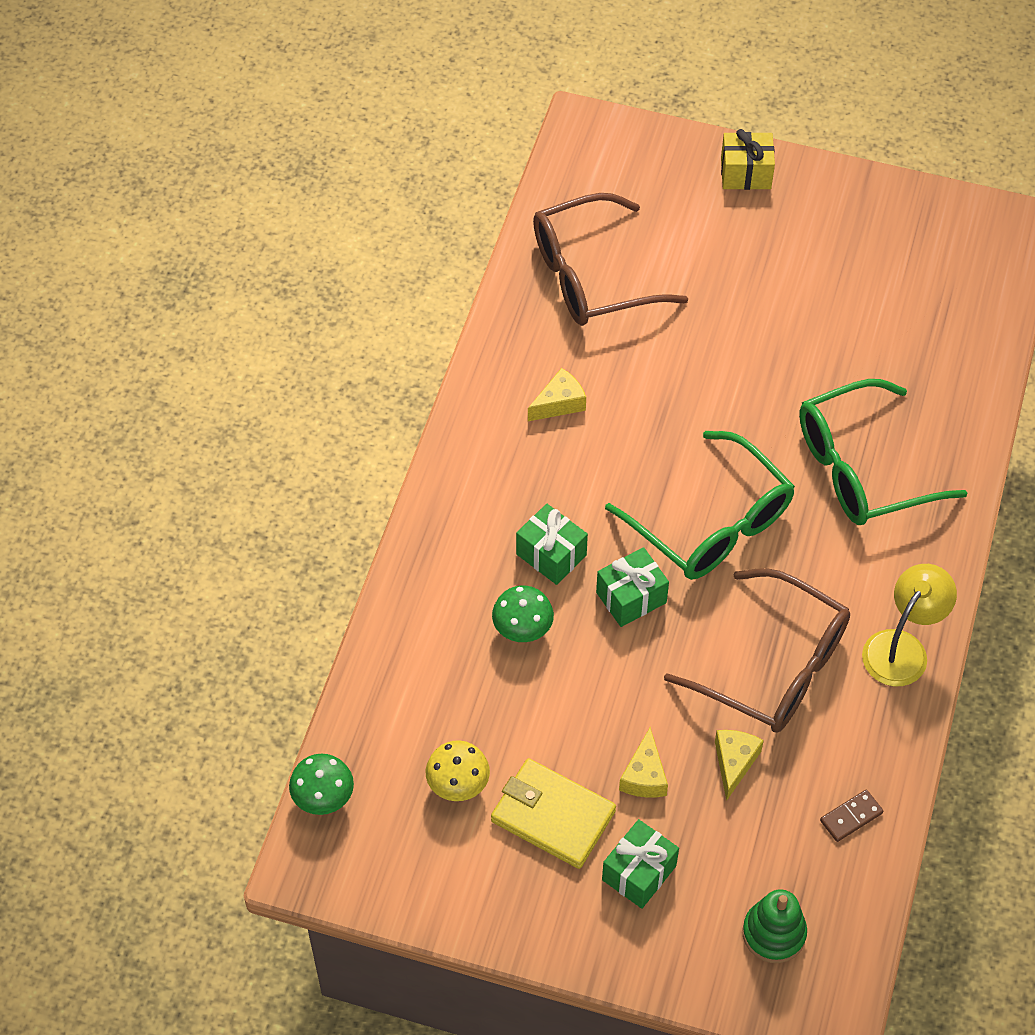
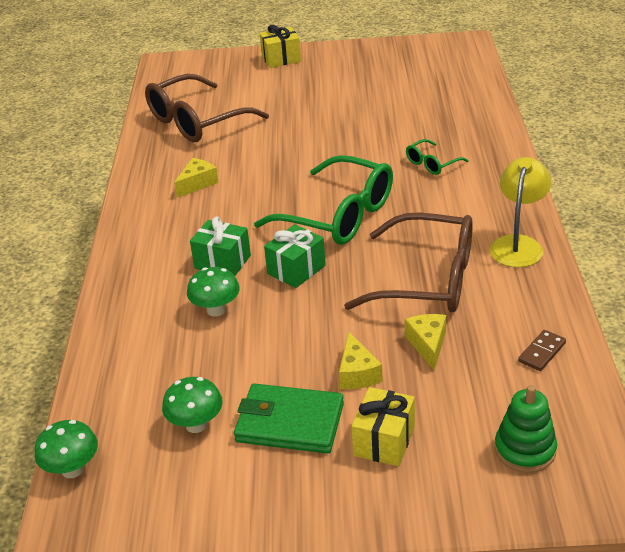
camera: 15 degrees left, 20 degrees down
yellow mushroom [426,740,490,801] -> green mushroom [162,377,223,433]
yellow wallet [491,758,616,869] -> green wallet [234,383,344,453]
green gift [602,819,679,909] -> yellow gift [352,387,415,466]
green glasses [799,379,967,525] -> green glasses [406,139,469,175], size x0.45

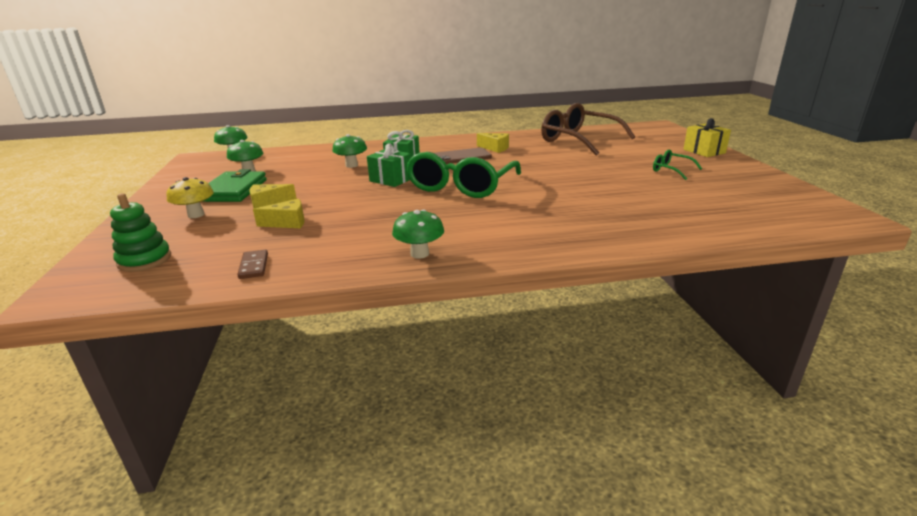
camera: 80 degrees right, 10 degrees down
brown glasses [344,213,473,312] -> none
yellow gift [352,387,415,466] -> yellow mushroom [167,177,214,218]
green glasses [406,139,469,175] -> green glasses moved to [653,149,702,180]
yellow lamp [489,157,551,267] -> green mushroom [392,210,444,259]
brown domino [518,330,566,371] -> brown domino turned 45 degrees clockwise [237,250,268,279]
none -> brown phone [435,148,492,164]

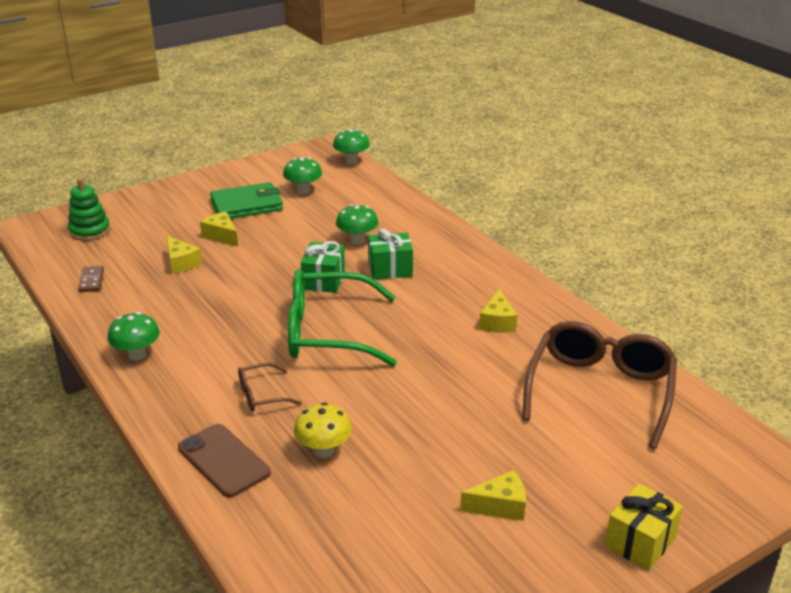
camera: 65 degrees right, 5 degrees up
yellow mushroom [167,177,214,218] -> yellow mushroom moved to [294,402,352,458]
brown domino [237,250,268,279] -> brown domino turned 60 degrees counterclockwise [78,266,104,292]
brown phone [435,148,492,164] -> brown phone moved to [178,424,271,497]
green glasses [653,149,702,180] -> yellow cheese [460,470,526,521]
none -> brown glasses [238,363,302,411]

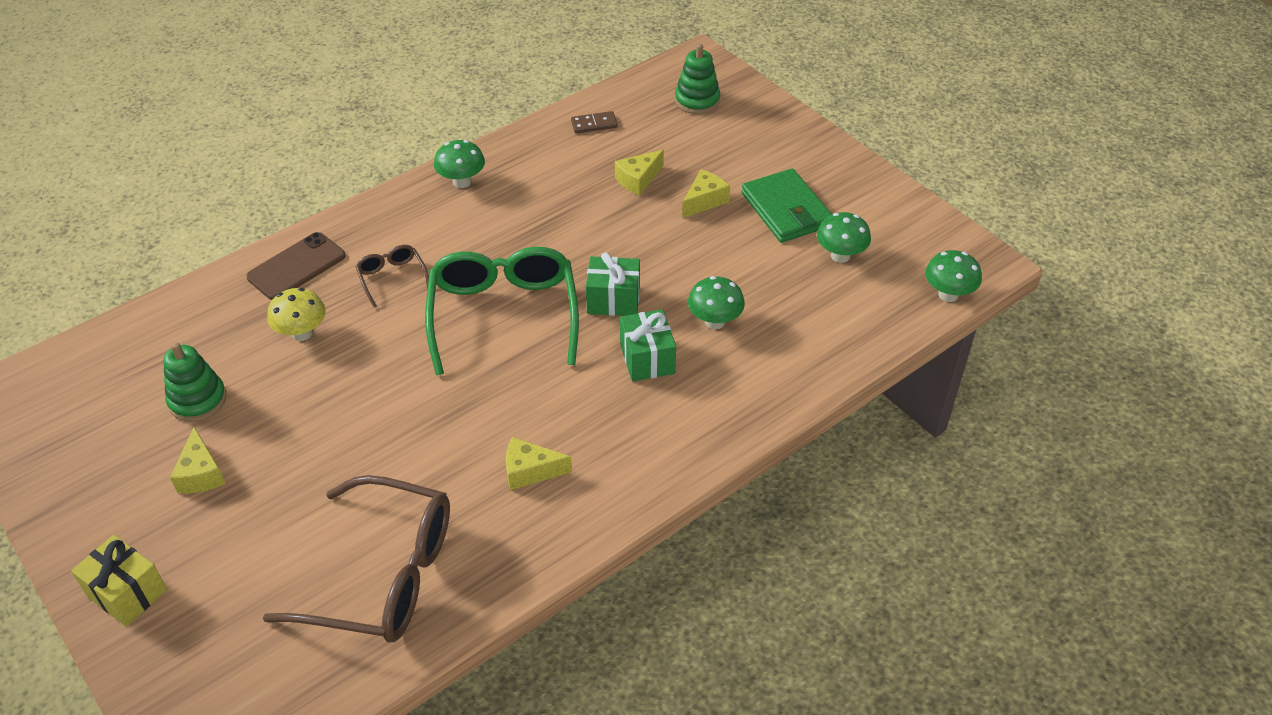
camera: 85 degrees right, 15 degrees up
none -> green stacking toy [163,342,227,422]

